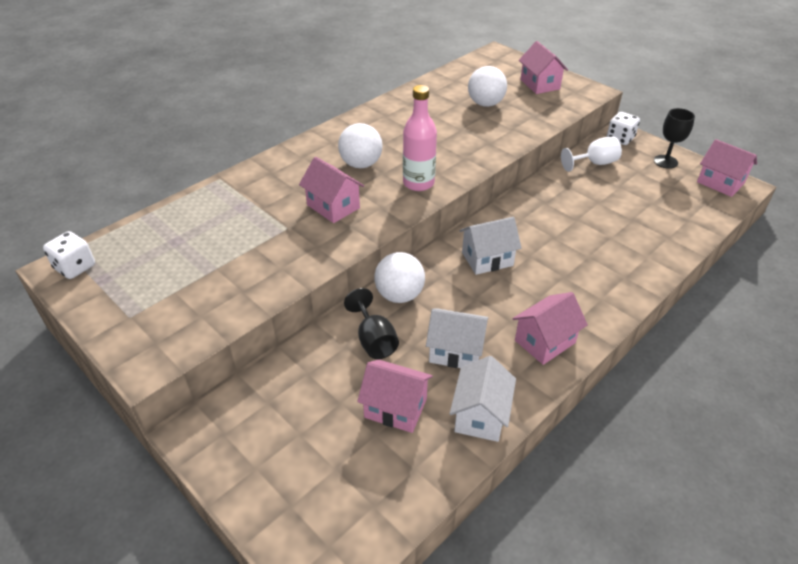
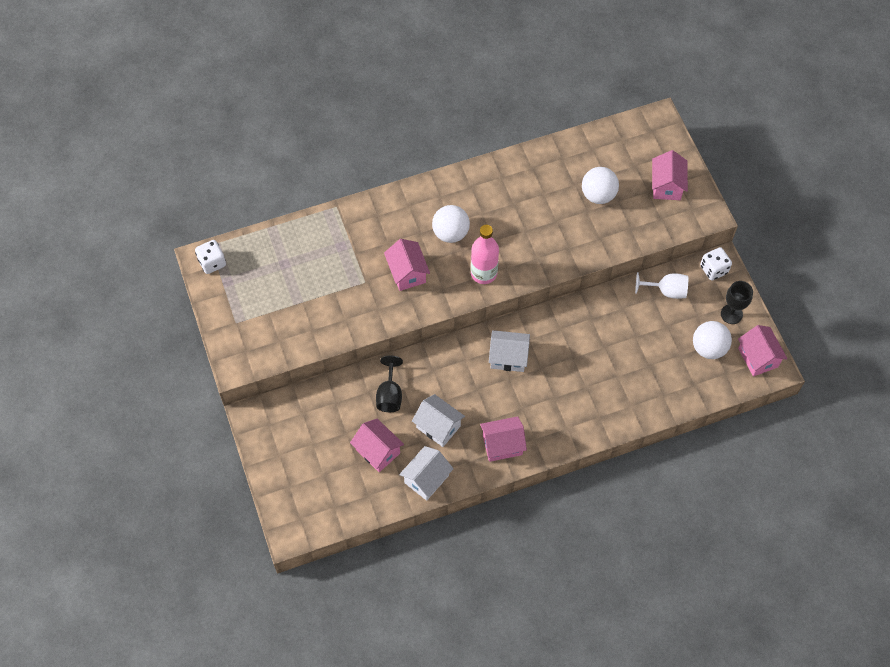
camera: 25 degrees right, 20 degrees up
white ball [374,252,425,303] -> white ball moved to [693,321,732,359]

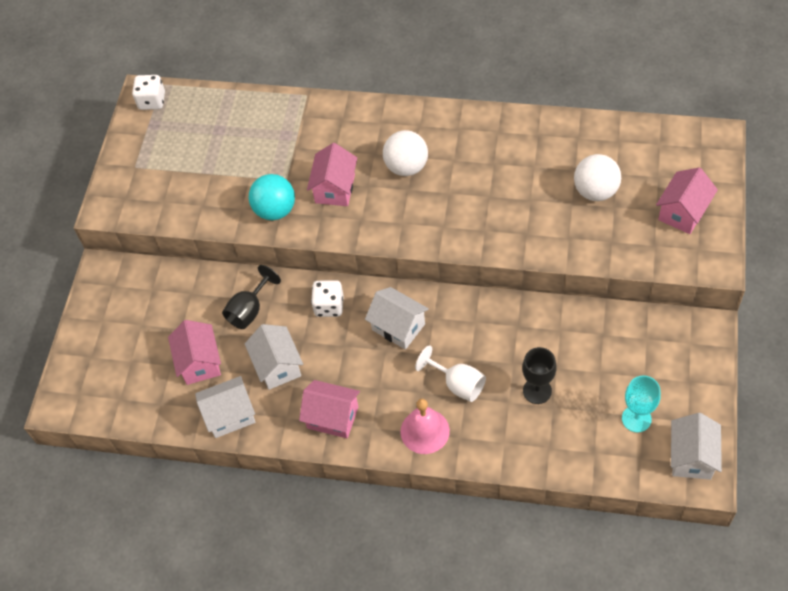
camera: 35 degrees right, 5 degrees down
pink bottle [471,225,499,284] -> none
white goblet [635,272,688,299] -> white goblet moved to [415,345,486,402]
white ball [693,321,732,359] -> turquoise goblet [622,375,661,433]
white dice [700,247,732,281] -> white dice moved to [311,280,344,317]
black goblet [721,281,753,324] -> black goblet moved to [522,347,557,404]
pink house [738,325,788,376] -> white house [671,413,722,480]
none -> turquoise ball [249,174,295,220]
none -> pink bell [400,399,450,454]

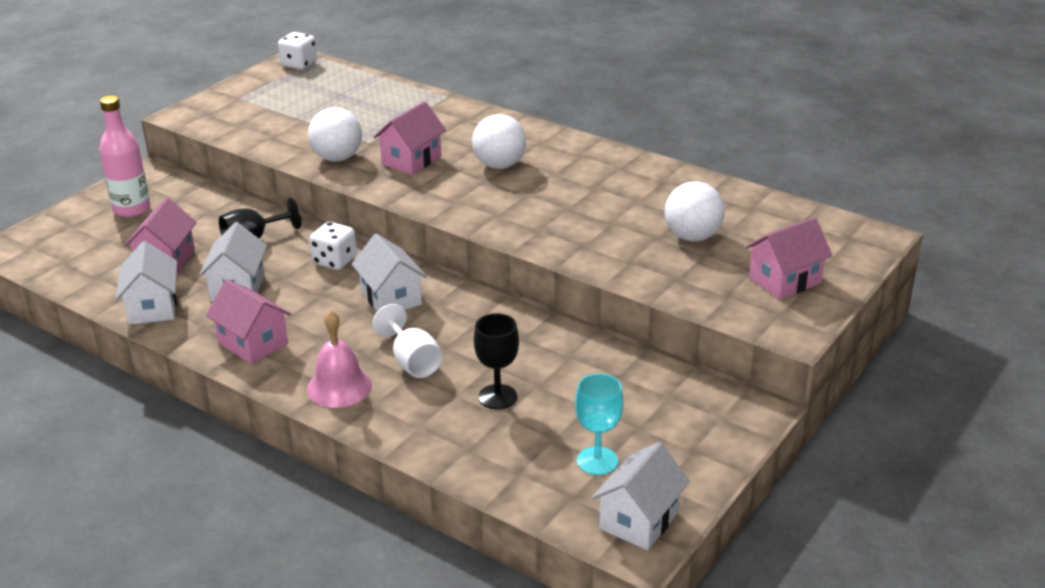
camera: 20 degrees right, 25 degrees down
white house [195,376,256,438] -> white house turned 75 degrees clockwise [116,241,177,325]
turquoise ball [249,174,295,220] -> white ball [308,107,362,162]
none -> pink bottle [100,96,151,217]

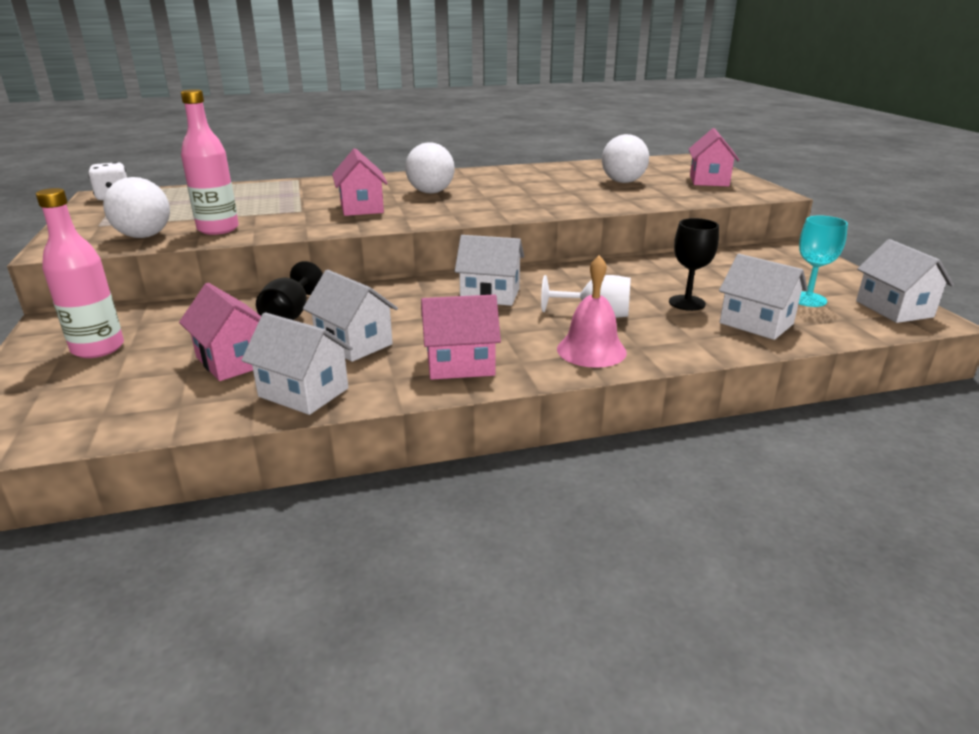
camera: 50 degrees left, 5 degrees down
white ball [308,107,362,162] -> white ball moved to [103,177,170,238]
white dice [310,222,357,270] -> none
none -> pink bottle [181,89,239,235]
none -> white house [719,254,808,340]

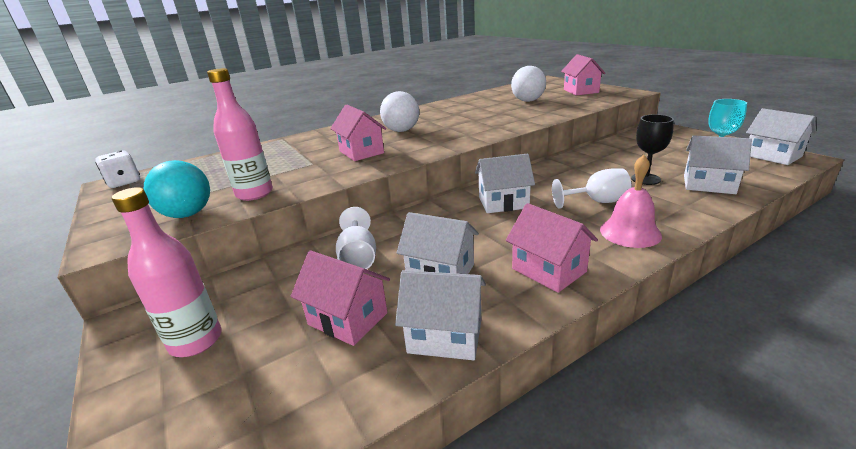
camera: 15 degrees left, 0 degrees up
white ball [103,177,170,238] -> turquoise ball [144,160,210,218]
black goblet [256,261,323,320] -> white goblet [336,207,376,269]
pink house [421,294,501,380] -> pink house turned 75 degrees clockwise [506,203,598,293]

